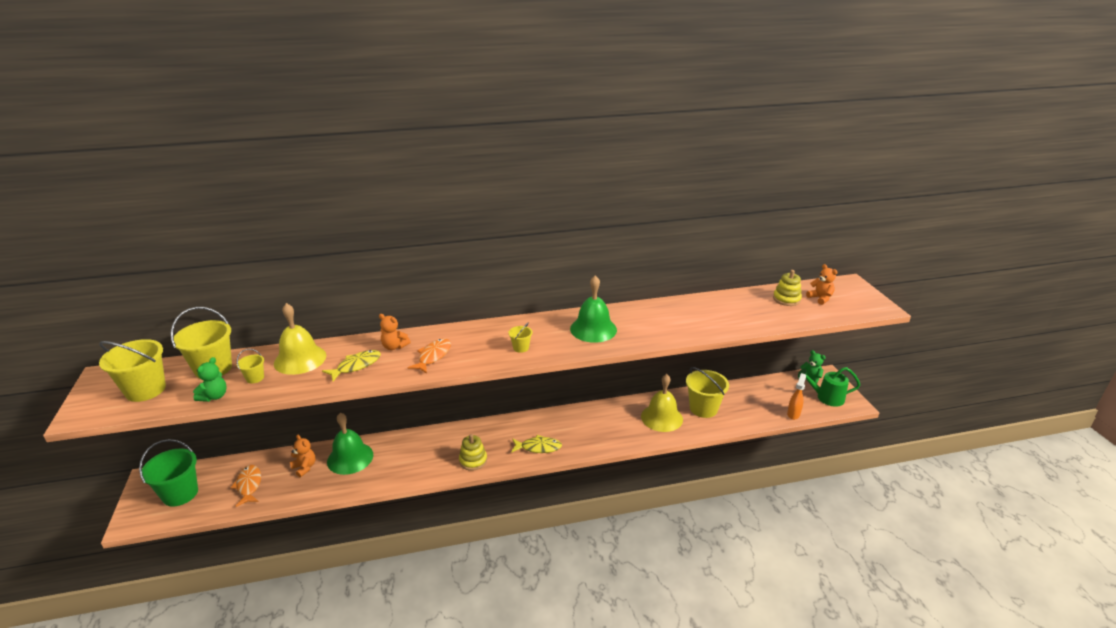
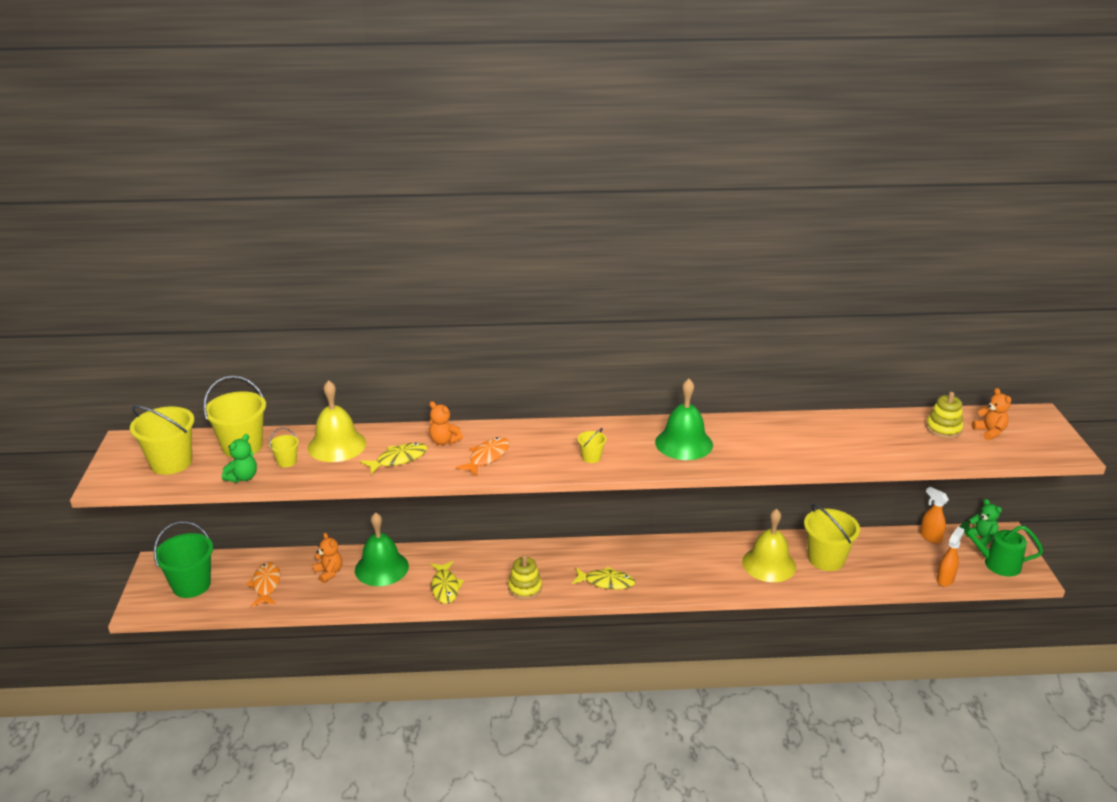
camera: 10 degrees right, 0 degrees up
none -> yellow fish [430,561,464,604]
none -> orange spray bottle [920,487,949,543]

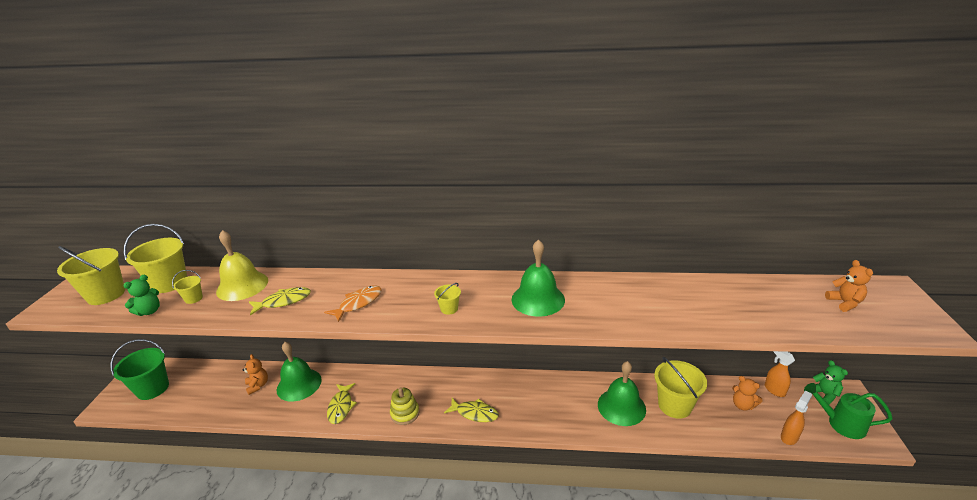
camera: 10 degrees right, 0 degrees up
orange fish [246,562,280,606] -> none
orange teddy bear [429,401,463,445] -> orange teddy bear moved to [732,376,763,411]
yellow bell [742,509,796,582] -> green bell [598,361,646,426]
yellow stacking toy [926,392,963,438] -> none

